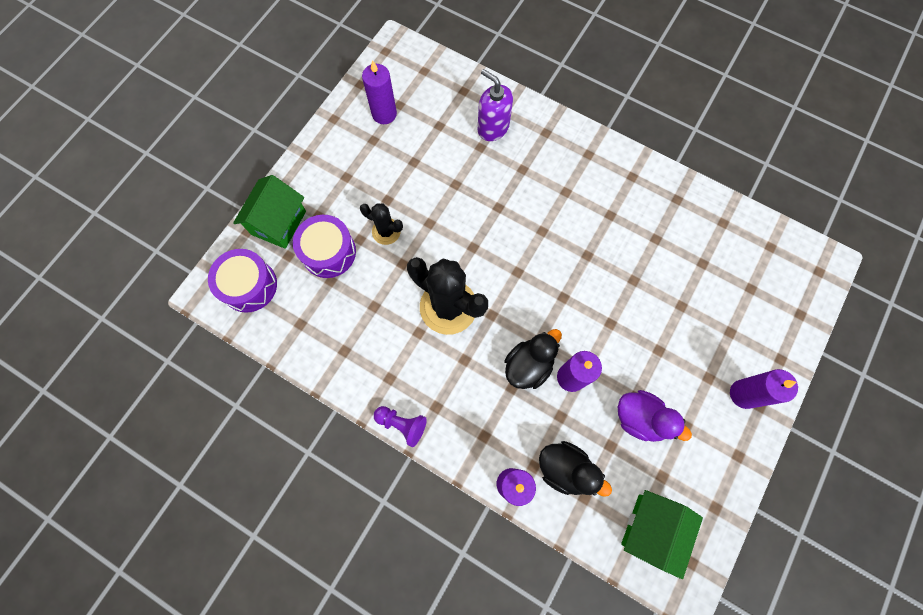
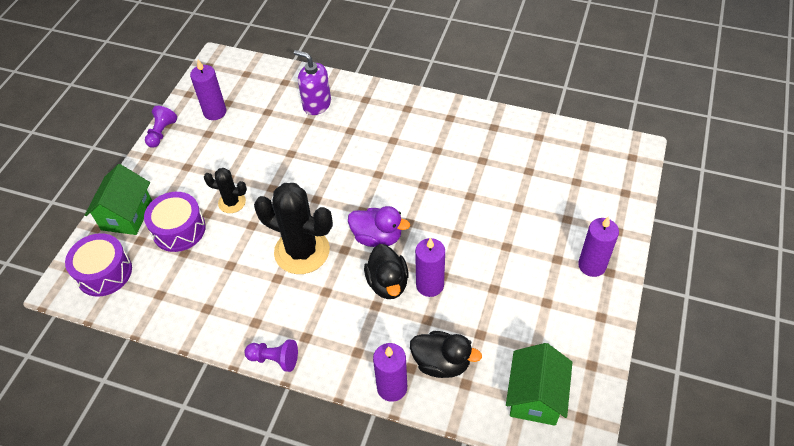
camera: 10 degrees left, 20 degrees down
black duck [504,329,562,389] -> black duck turned 135 degrees clockwise [364,244,409,299]
purple duck [618,390,692,442] -> purple duck moved to [348,206,410,247]
none -> purple pawn [145,106,177,148]

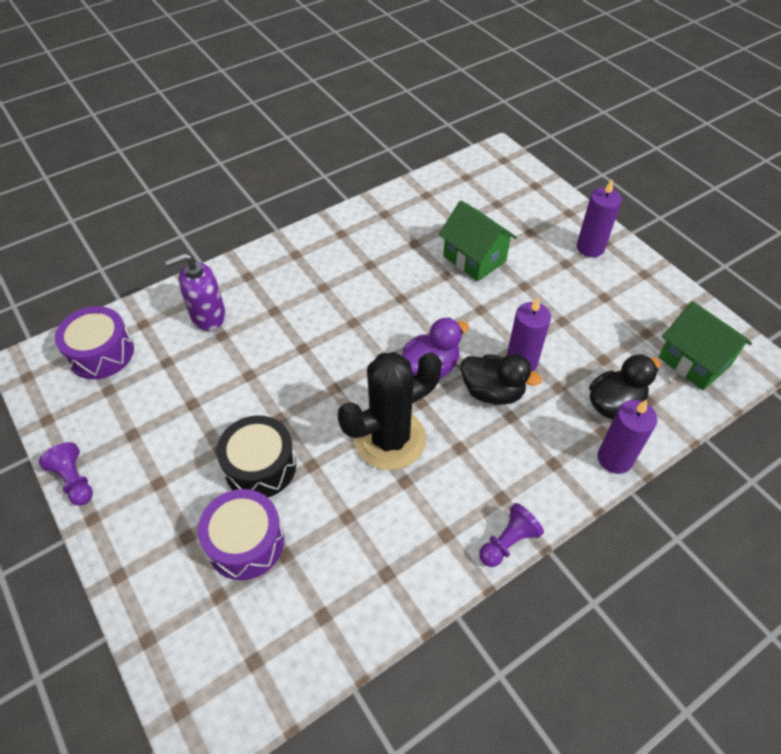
camera: 55 degrees left, 0 degrees up
purple drum [65,233,132,297] -> purple drum moved to [55,306,134,379]
green house [85,164,152,235] -> green house moved to [439,201,517,282]
purple candle [190,60,226,120] -> none
black cactus [204,168,247,213] -> black drum [217,415,296,497]

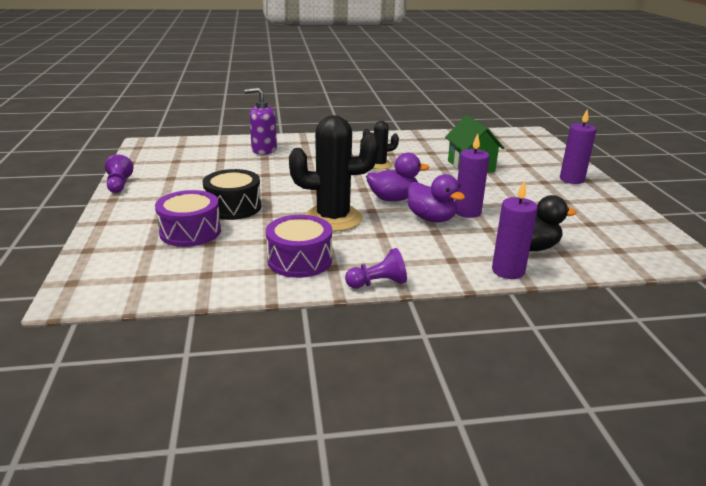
camera: 25 degrees right, 25 degrees down
purple drum [55,306,134,379] -> purple drum moved to [266,215,332,278]
black duck [461,354,542,405] -> purple duck [408,174,465,222]
green house [658,301,752,390] -> none
none -> black cactus [363,121,399,169]

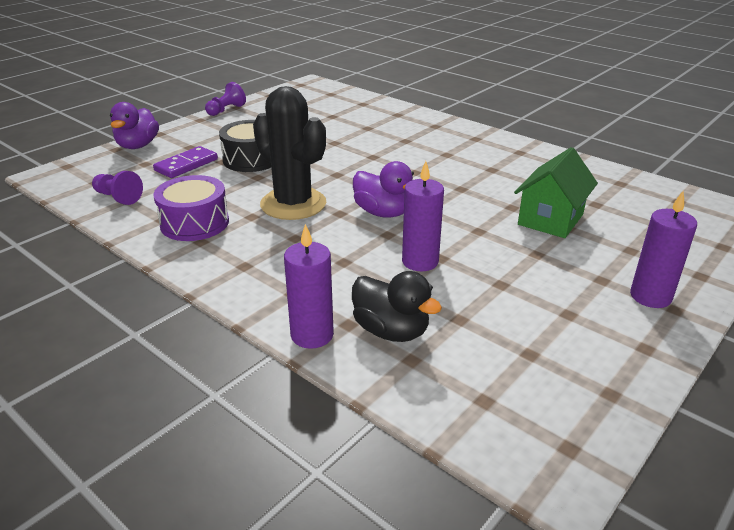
camera: 50 degrees right, 5 degrees up
purple drum [155,190,221,247] -> purple domino [153,146,218,178]
purple soap dispenser [245,88,277,155] -> none
purple pawn [345,248,407,288] -> purple pawn moved to [92,171,143,205]
black cactus [363,121,399,169] -> none
purple duck [408,174,465,222] -> purple duck moved to [110,102,159,149]

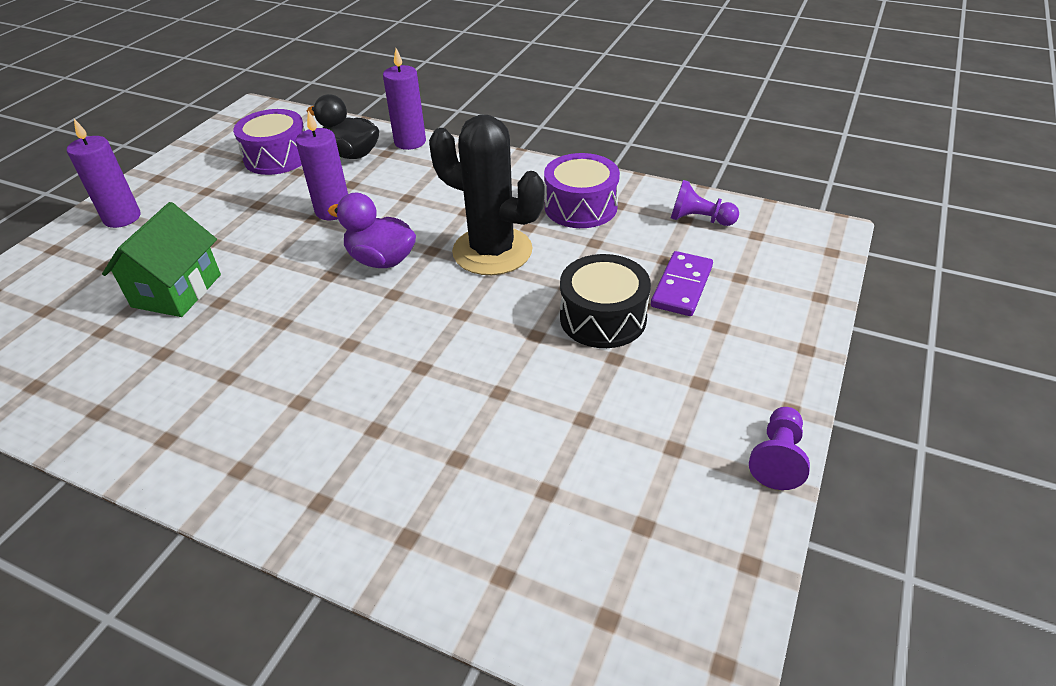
camera: 165 degrees right, 10 degrees up
purple duck [110,102,159,149] -> none
none -> purple drum [233,109,305,175]

